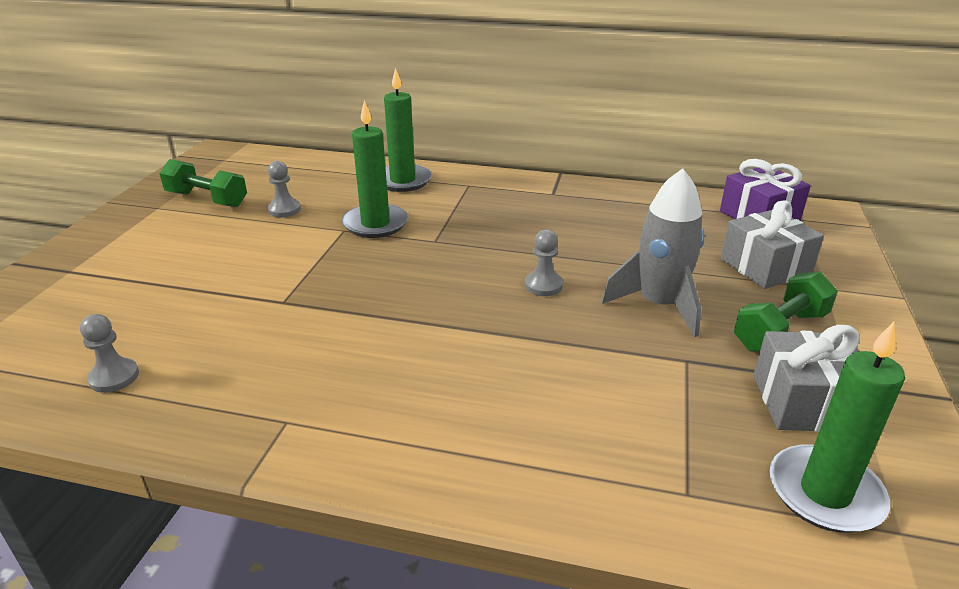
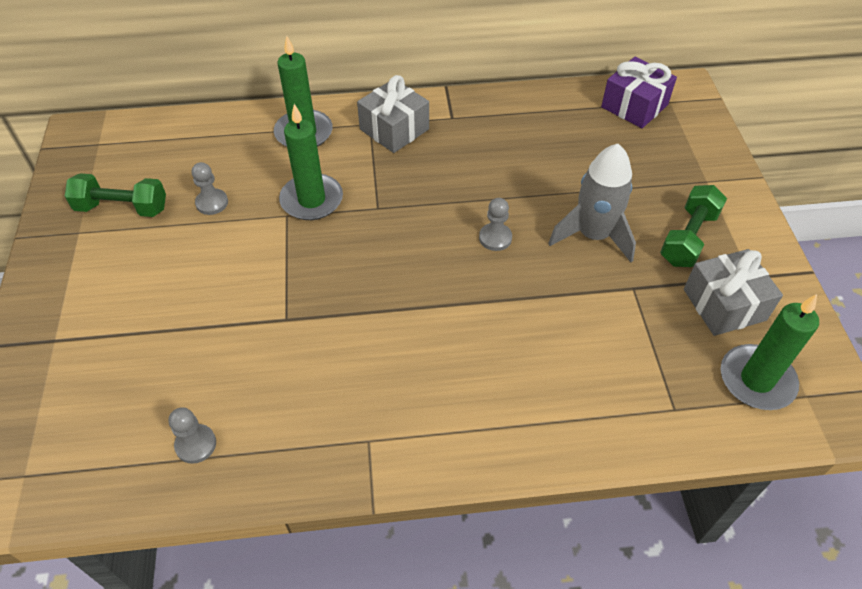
camera: 20 degrees left, 20 degrees up
grey gift [721,200,824,289] -> grey gift moved to [357,75,429,153]

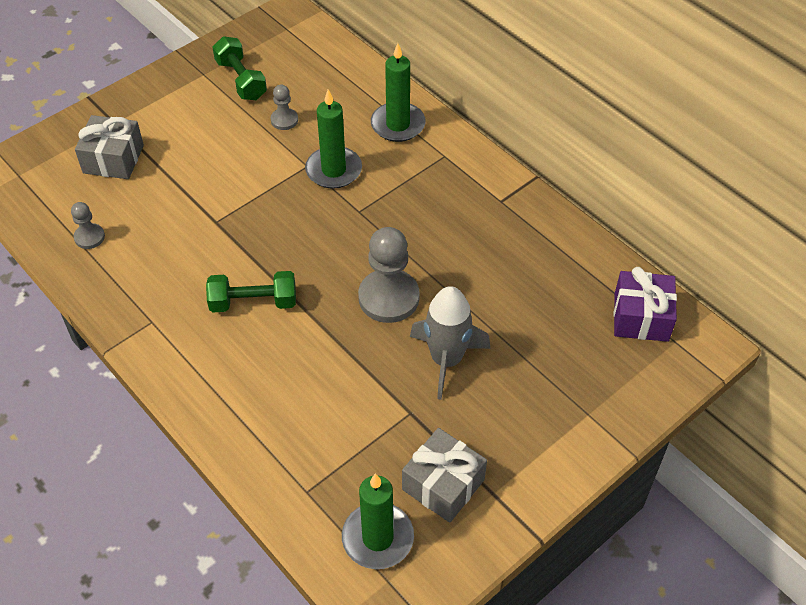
camera: 55 degrees right, 0 degrees up
grey gift [357,75,429,153] -> grey gift moved to [75,115,144,179]
grey pawn [479,198,512,251] -> grey pawn [358,227,420,323], size x1.96
green dumbbell [660,185,727,267] -> green dumbbell moved to [206,271,296,312]

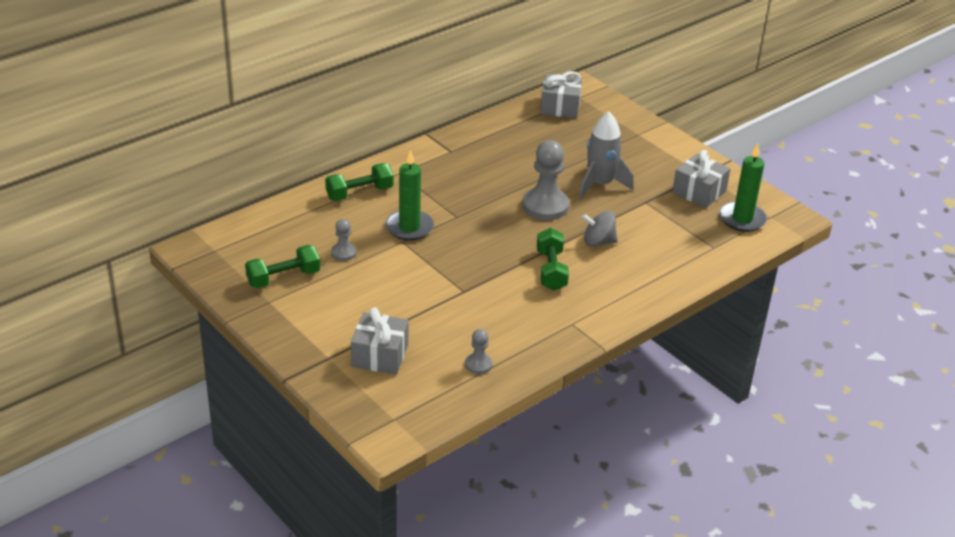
camera: 90 degrees left, 15 degrees down
green candle [371,43,426,142] -> green dumbbell [325,163,394,201]
purple gift [614,267,677,342] -> grey gift [540,71,582,118]
none -> grey spinning top [582,211,618,247]

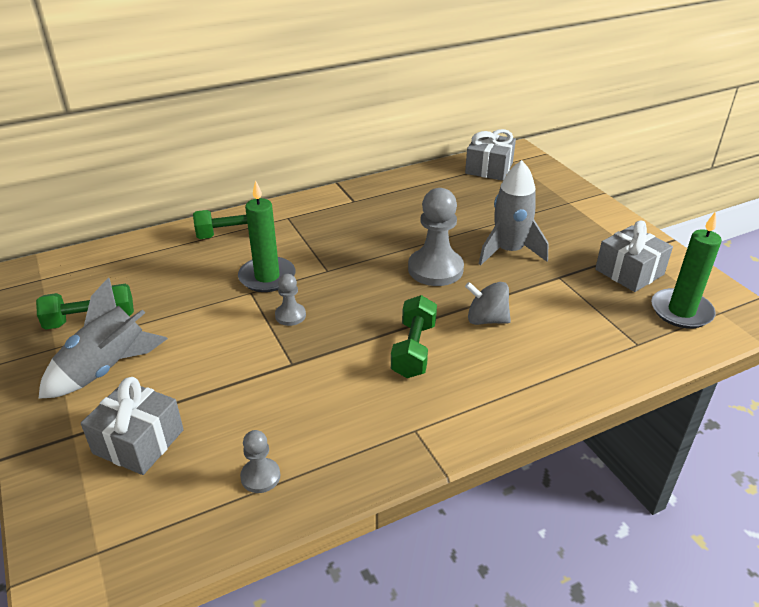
camera: 15 degrees right, 0 degrees up
grey pawn [331,219,356,261] -> grey pawn moved to [275,274,306,326]
none -> grey rocket [38,277,168,399]

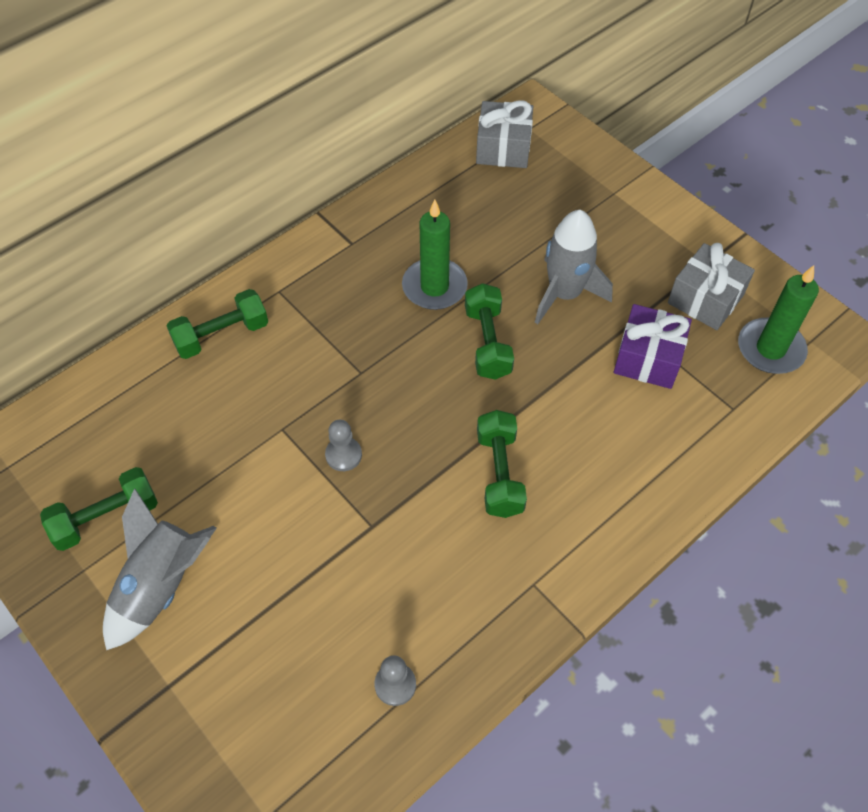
camera: 15 degrees left, 20 degrees up
grey gift [81,377,184,475] -> none
green candle [238,180,295,292] -> green candle moved to [402,200,468,310]
grey pawn [408,188,464,286] -> green dumbbell [465,283,514,380]
grey spinning top [465,282,511,325] -> none
none -> purple gift [614,304,692,389]

